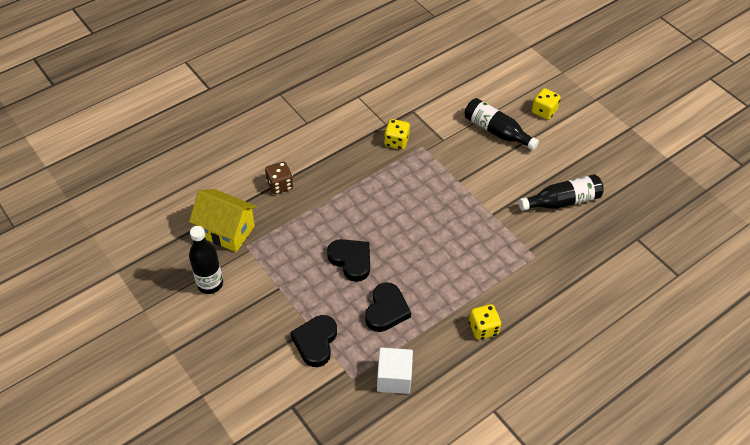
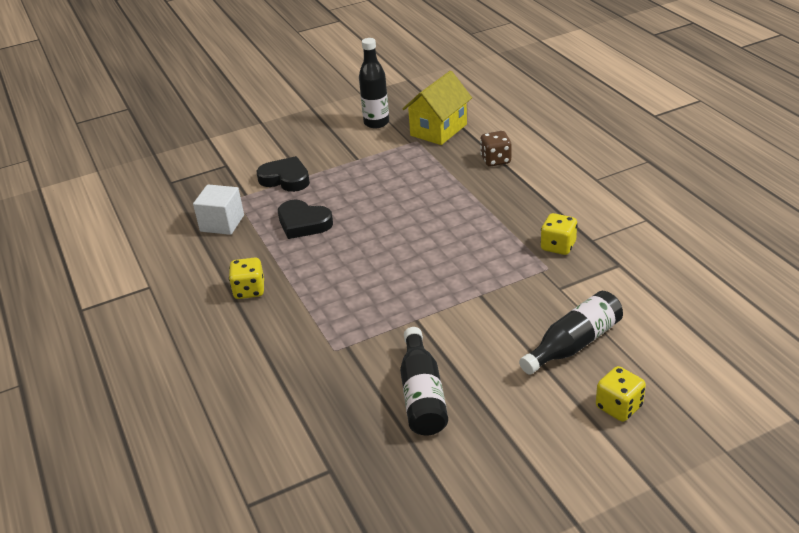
camera: 105 degrees right, 15 degrees down
black heart [327,239,370,282] -> none

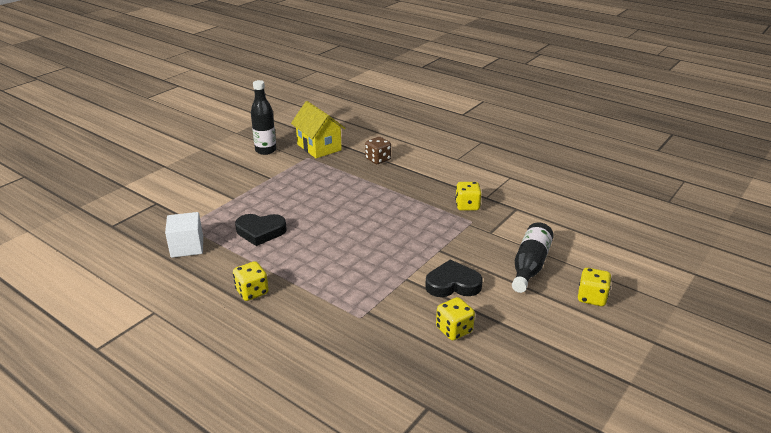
camera: 30 degrees left, 5 degrees down
black heart [257,156,310,192] -> black heart moved to [425,260,483,297]
black bottle [400,327,448,436] -> yellow dice [436,297,475,340]
yellow house [402,71,472,145] -> yellow house turned 45 degrees counterclockwise [291,101,346,158]

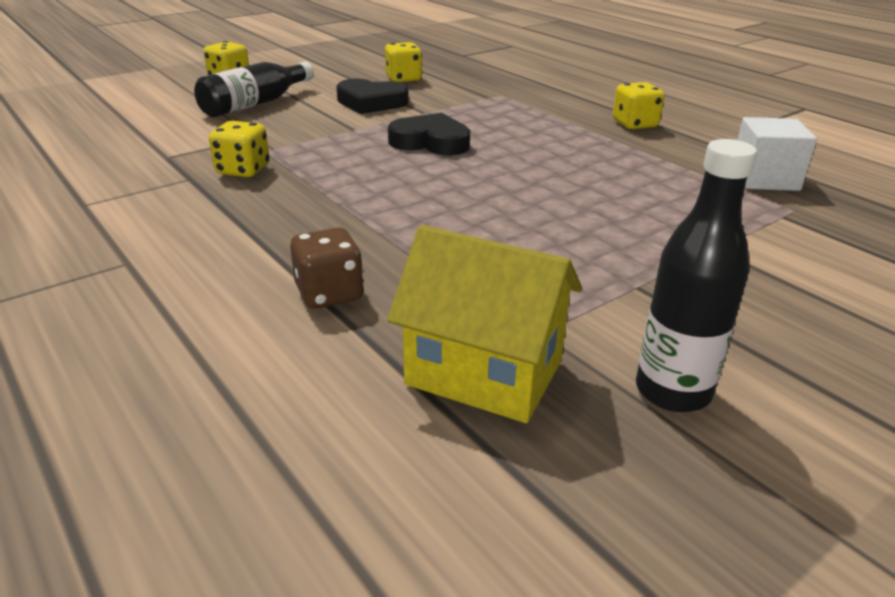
camera: 165 degrees left, 0 degrees up
black heart [235,214,287,246] -> black heart moved to [388,113,470,155]
yellow house [291,101,346,158] -> yellow house turned 45 degrees counterclockwise [387,225,582,423]

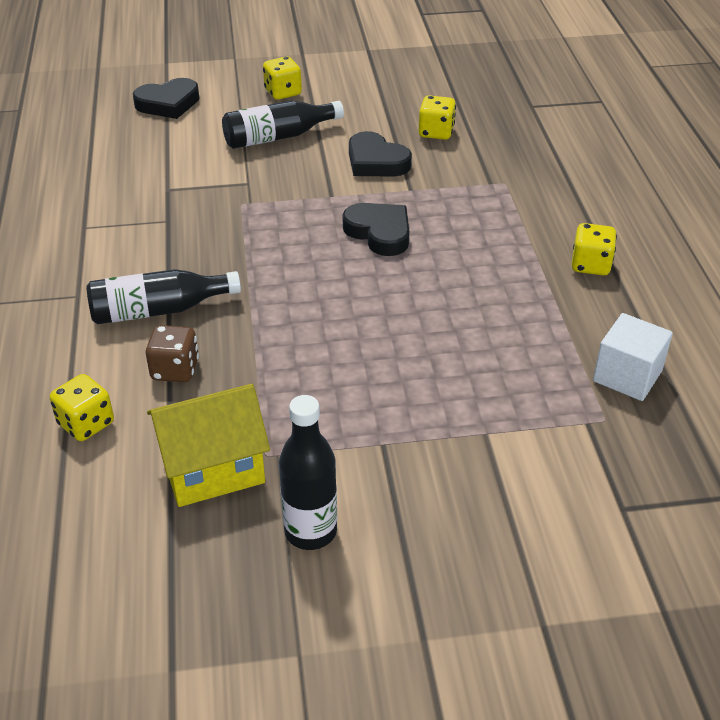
camera: 30 degrees right, 10 degrees up
yellow dice [209,121,270,177] -> yellow dice moved to [50,374,114,441]
yellow house [387,225,582,423] -> yellow house turned 75 degrees counterclockwise [147,384,270,507]
none -> black bottle [86,269,241,324]
none -> black heart [133,78,200,119]

